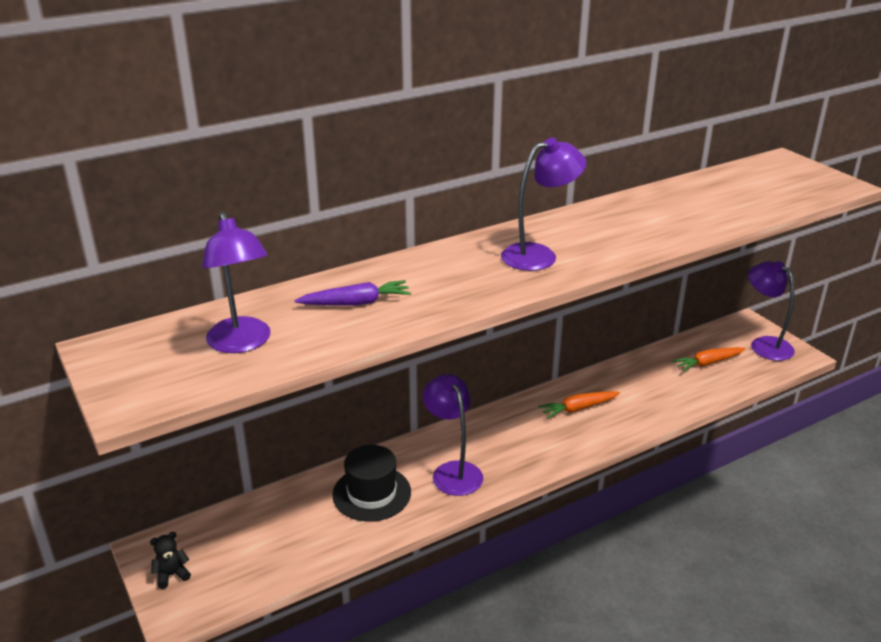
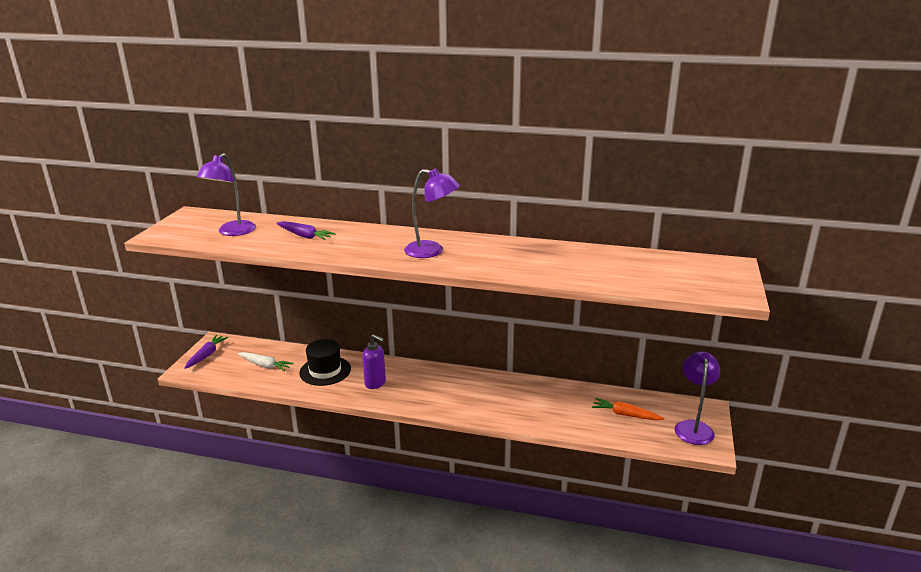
camera: 45 degrees right, 5 degrees down
black teddy bear [150,532,191,589] -> purple carrot [185,335,228,369]
purple lamp [423,374,483,496] -> purple soap dispenser [362,334,386,389]
orange carrot [538,391,620,419] -> none
none -> white carrot [238,352,294,372]

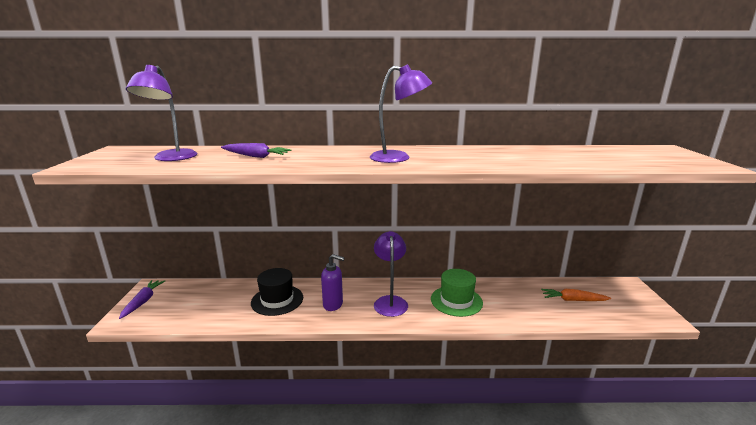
camera: 15 degrees left, 5 degrees down
white carrot [238,352,294,372] -> none
purple lamp [675,351,720,445] -> purple lamp moved to [374,231,408,317]
none -> green hat [431,269,483,317]

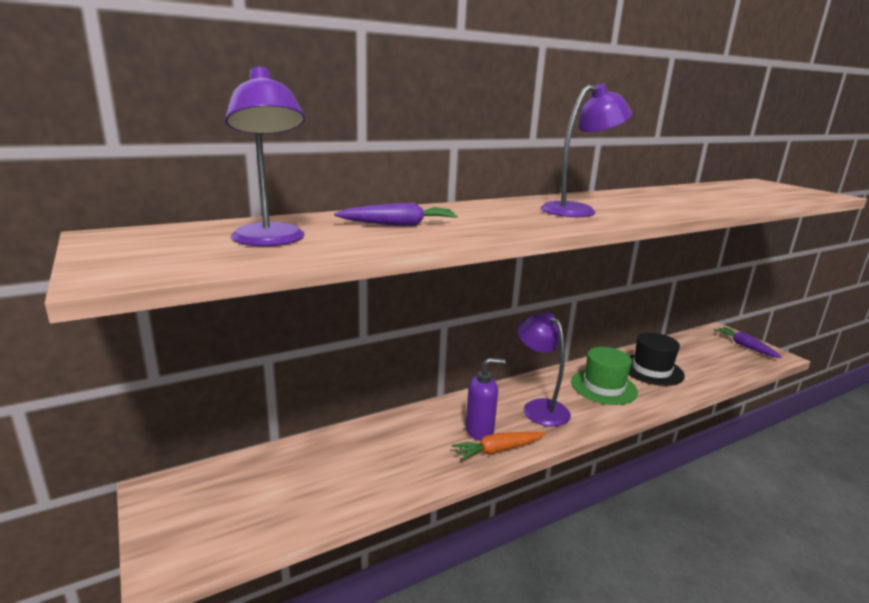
camera: 30 degrees left, 0 degrees up
purple carrot [119,280,165,319] -> purple carrot moved to [714,327,782,358]
black hat [251,268,303,316] -> black hat moved to [628,333,685,386]
orange carrot [541,289,611,301] -> orange carrot moved to [452,432,545,461]

